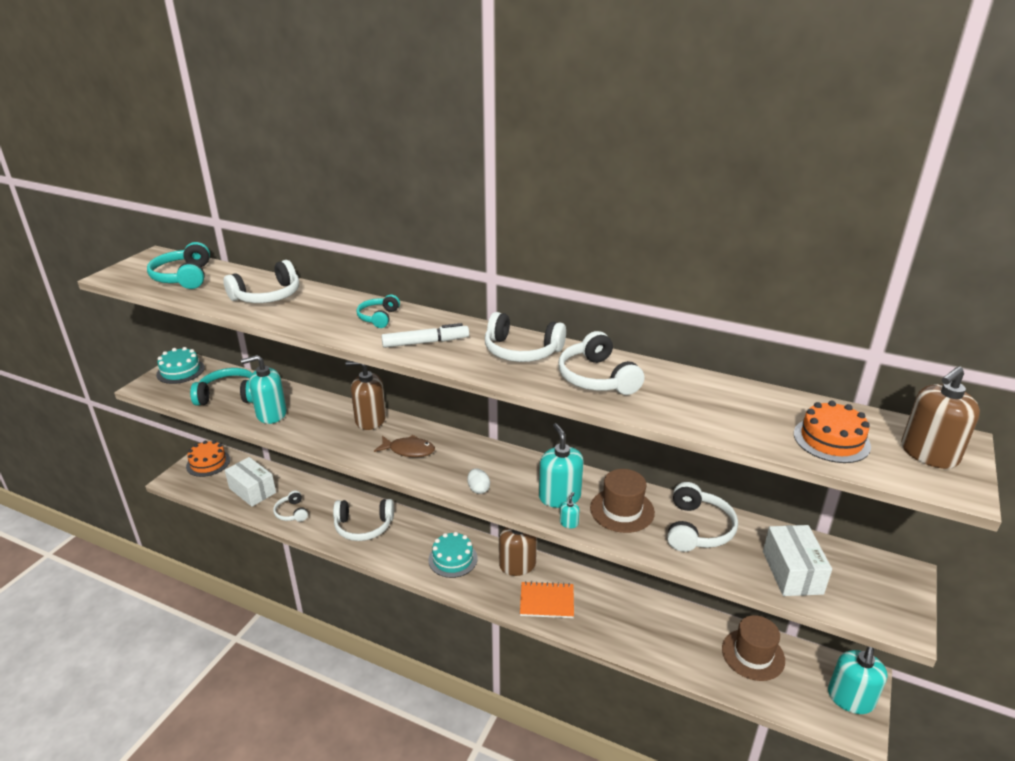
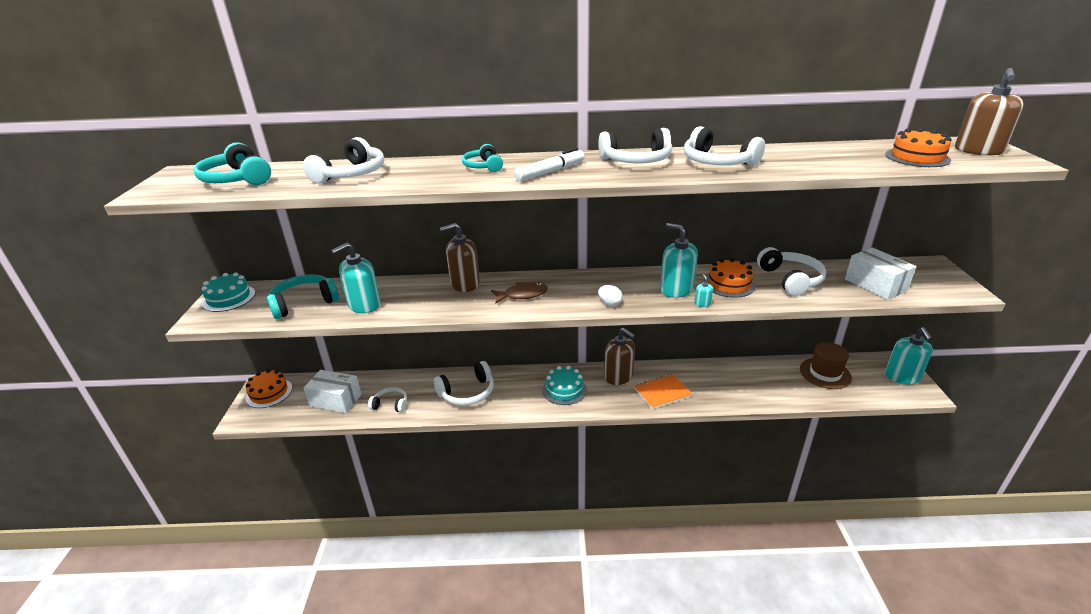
camera: 25 degrees left, 0 degrees up
white headphones [273,491,308,522] -> white headphones turned 150 degrees clockwise [368,387,407,412]
brown hat [590,469,655,533] -> orange cake [704,258,755,298]

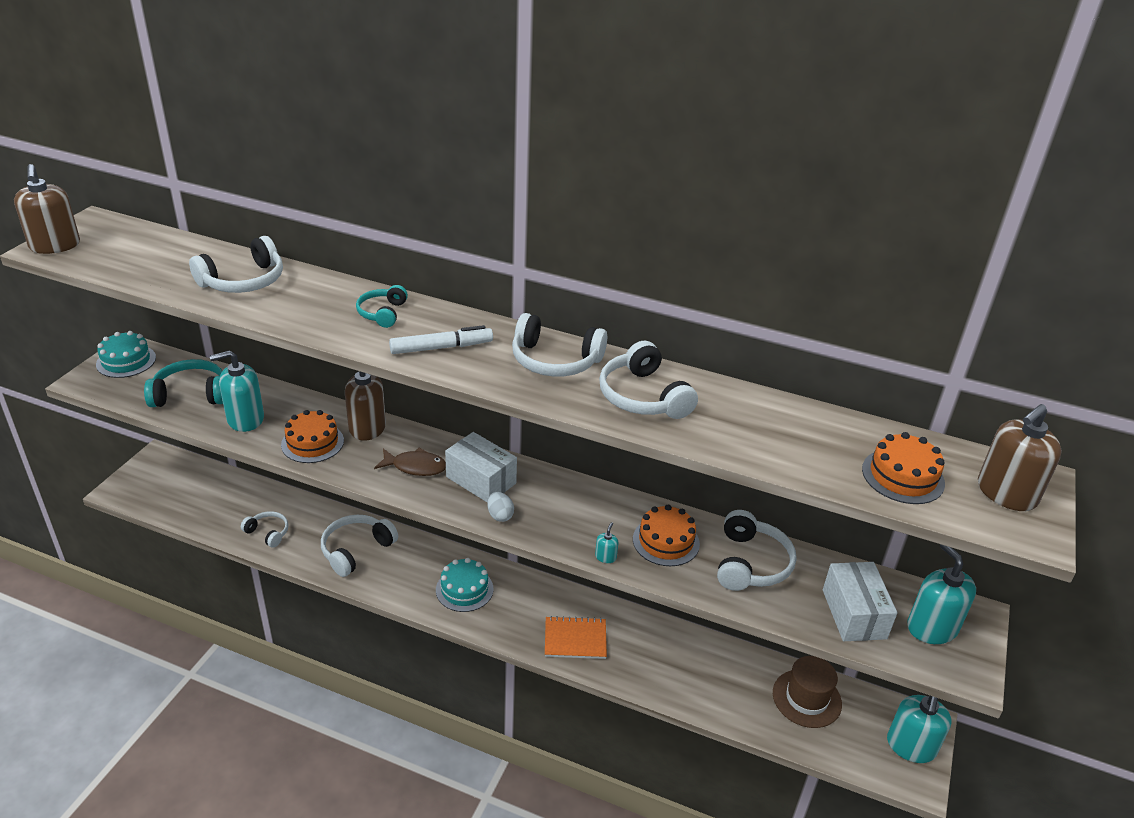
camera: 20 degrees right, 5 degrees up
turquoise headphones [194,142,271,185] -> none
orange cake [245,369,292,408] -> orange cake moved to [281,410,344,463]
white box [304,370,362,413] -> white box moved to [445,432,517,503]
white headphones [434,361,494,406] -> white headphones turned 135 degrees clockwise [321,515,398,577]
brown soap dispenser [604,328,635,385] -> brown soap dispenser moved to [14,164,80,254]
turquoise soap dispenser [660,223,698,298] -> turquoise soap dispenser moved to [907,544,976,644]

